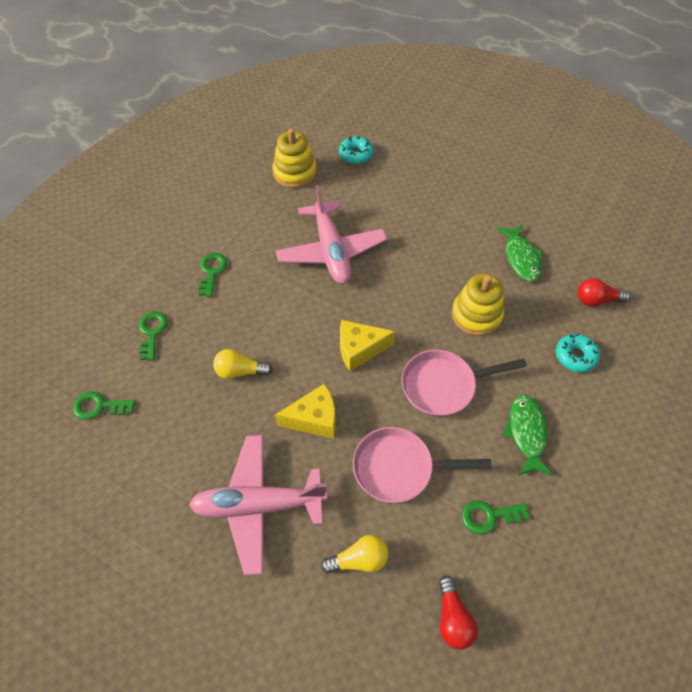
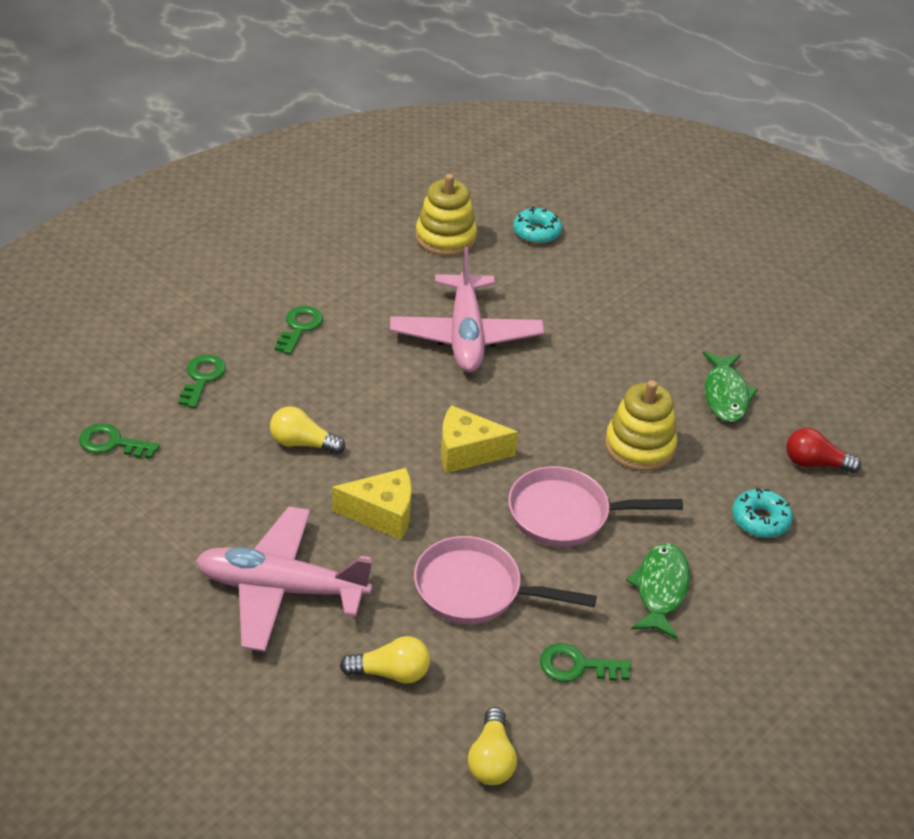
camera: 10 degrees right, 15 degrees down
red light bulb [439,575,478,650] -> yellow light bulb [468,707,517,785]

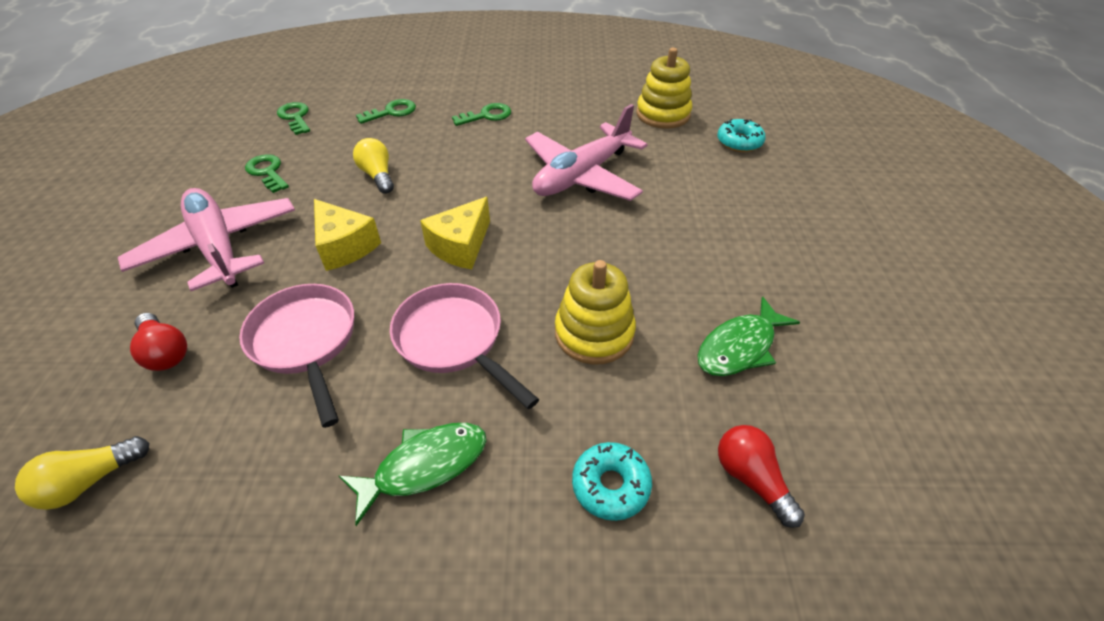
camera: 50 degrees right, 5 degrees up
yellow light bulb [340,636,430,684] -> red light bulb [130,313,187,371]
yellow cheese [441,405,518,473] -> yellow cheese turned 105 degrees counterclockwise [420,197,490,269]
green key [540,643,631,682] -> green key moved to [245,154,289,193]

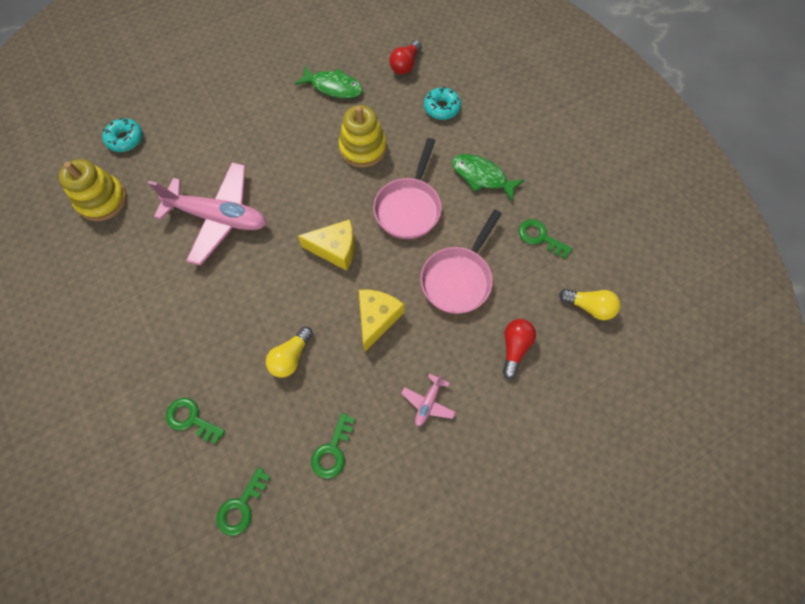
camera: 120 degrees left, 20 degrees up
pink plane [118,188,295,291] -> pink plane [401,373,456,426], size x0.43
green key [452,103,511,126] -> green key moved to [519,219,573,258]

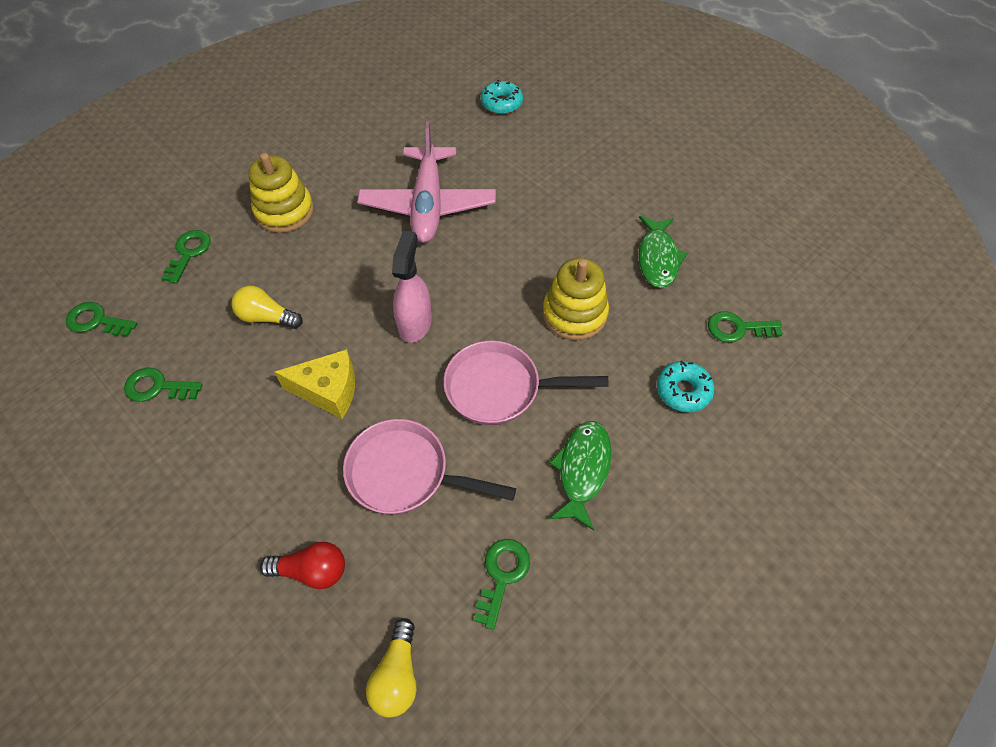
camera: 75 degrees right, 10 degrees down
yellow stacking toy [59,159,127,221] -> yellow stacking toy moved to [248,153,314,233]
yellow cheese [298,219,355,271] -> pink spray bottle [392,231,432,343]
red light bulb [389,40,422,74] -> green key [708,311,783,343]
pink plane [401,373,456,426] -> none

